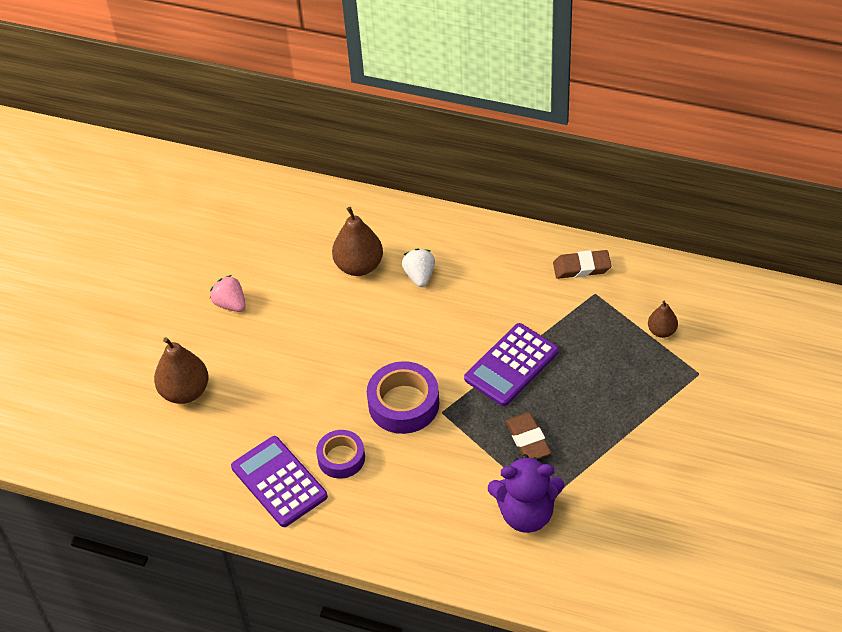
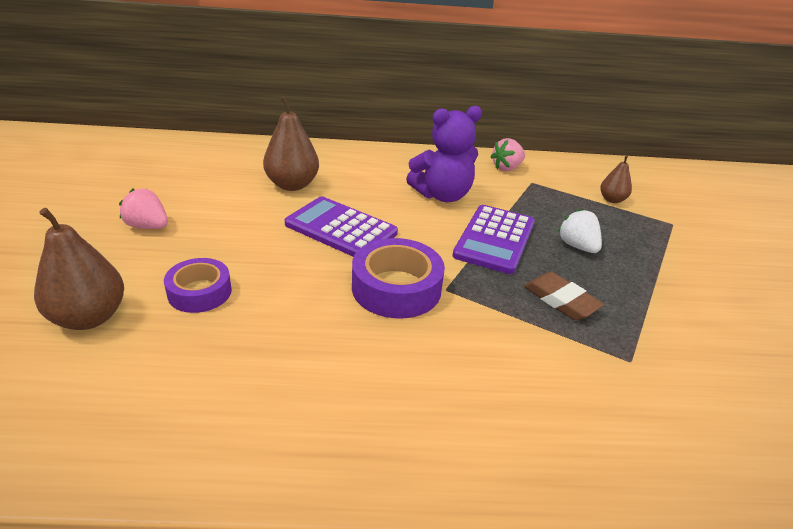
camera: 25 degrees left, 15 degrees down
purple calculator [231,436,328,527] -> purple calculator moved to [285,196,398,257]
purple tape [316,430,365,479] -> purple tape moved to [164,258,232,313]
white strawberry [402,248,435,287] -> white strawberry moved to [558,209,602,253]
purple teddy bear [488,454,564,533] -> purple teddy bear moved to [406,106,482,202]
brown eraser [553,250,611,279] -> pink strawberry [490,138,525,171]

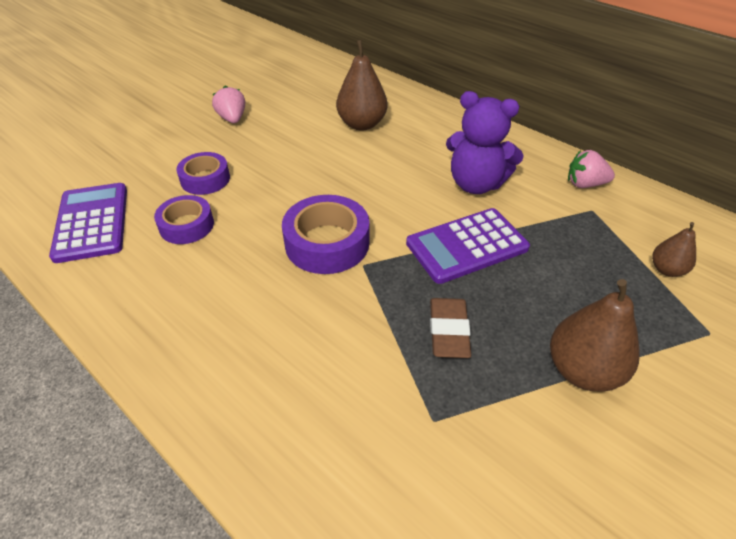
camera: 45 degrees right, 10 degrees up
brown pear [34,208,124,330] -> brown pear moved to [550,279,640,391]
purple calculator [285,196,398,257] -> purple calculator moved to [49,183,127,263]
white strawberry [558,209,602,253] -> none
none -> purple tape [154,195,214,244]

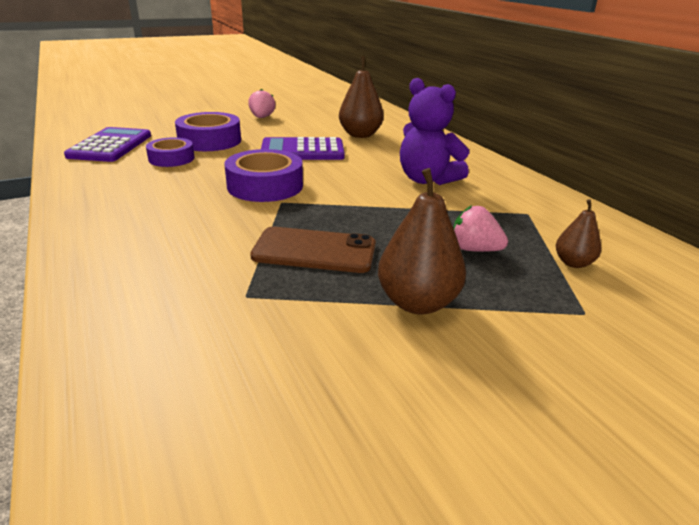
camera: 20 degrees right, 15 degrees down
purple tape [176,152,230,195] -> purple tape [175,112,241,151], size x1.53
purple calculator [406,208,530,284] -> purple calculator moved to [261,137,345,160]
brown eraser [430,298,471,358] -> brown phone [250,227,376,273]
pink strawberry [568,150,615,188] -> pink strawberry moved to [453,205,508,252]

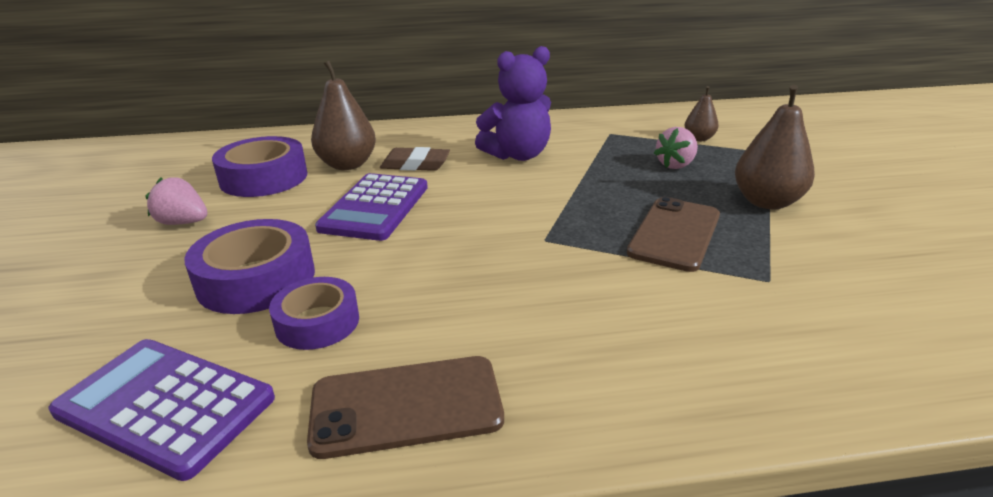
camera: 70 degrees left, 0 degrees up
purple tape [224,149,303,202] -> purple tape moved to [212,136,307,197]
none -> brown phone [307,356,504,459]
none -> brown eraser [380,147,450,171]

